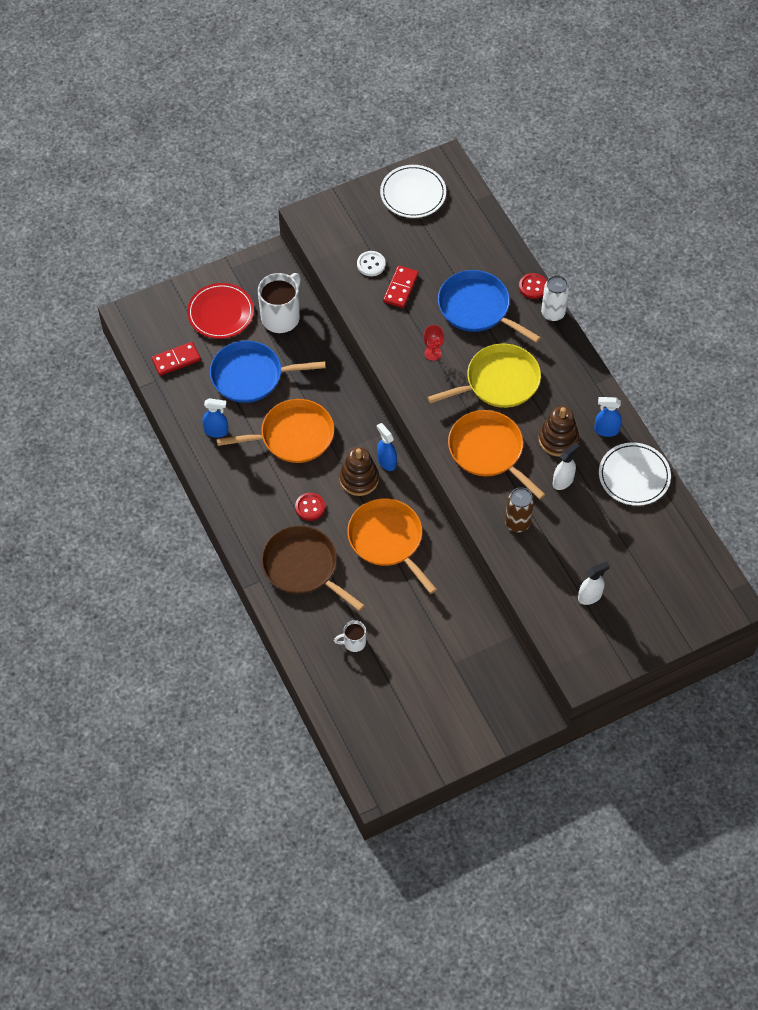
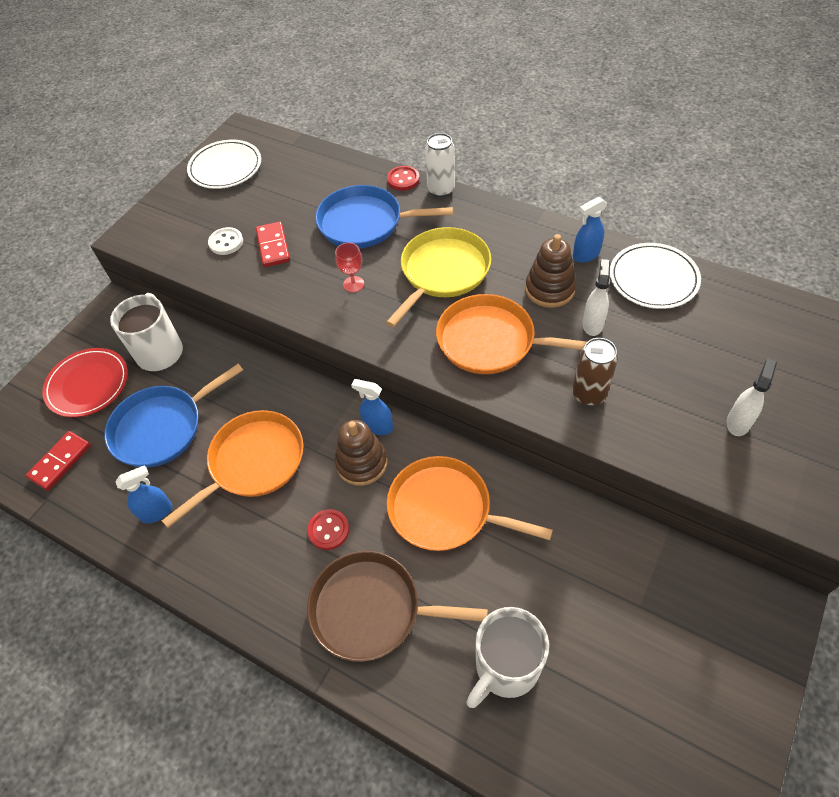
camera: 30 degrees left, 5 degrees down
white mug [334,620,366,652] -> white mug [466,607,549,708], size x1.94

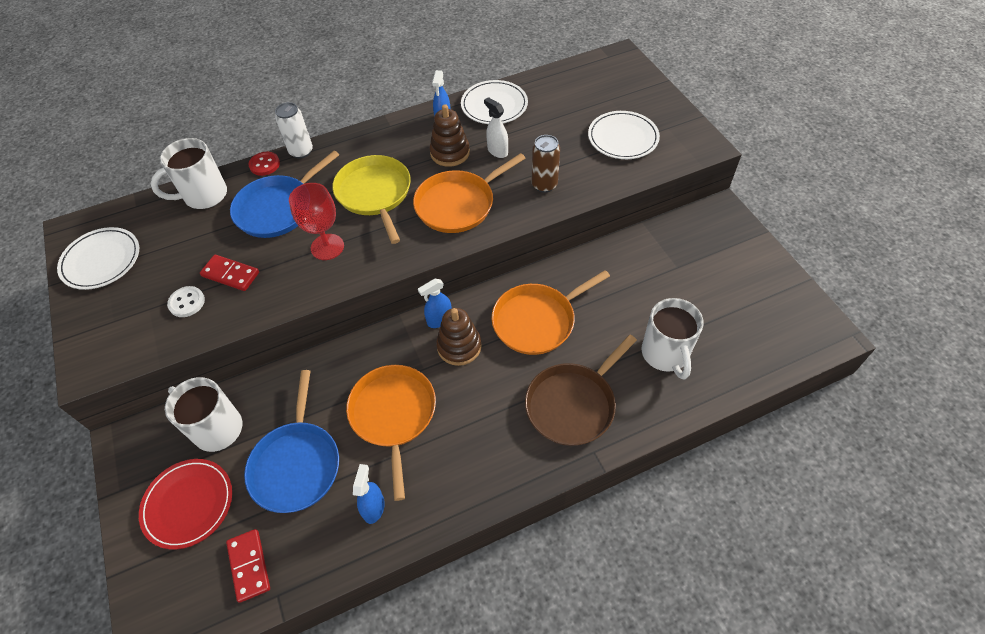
camera: 55 degrees left, 0 degrees up
red button [307,509,349,550] -> none
red goblet [335,243,364,292] -> red goblet [289,183,344,260], size x1.71
white spray bottle [726,358,777,436] -> white plate [588,111,660,159]
none -> white mug [151,138,227,209]

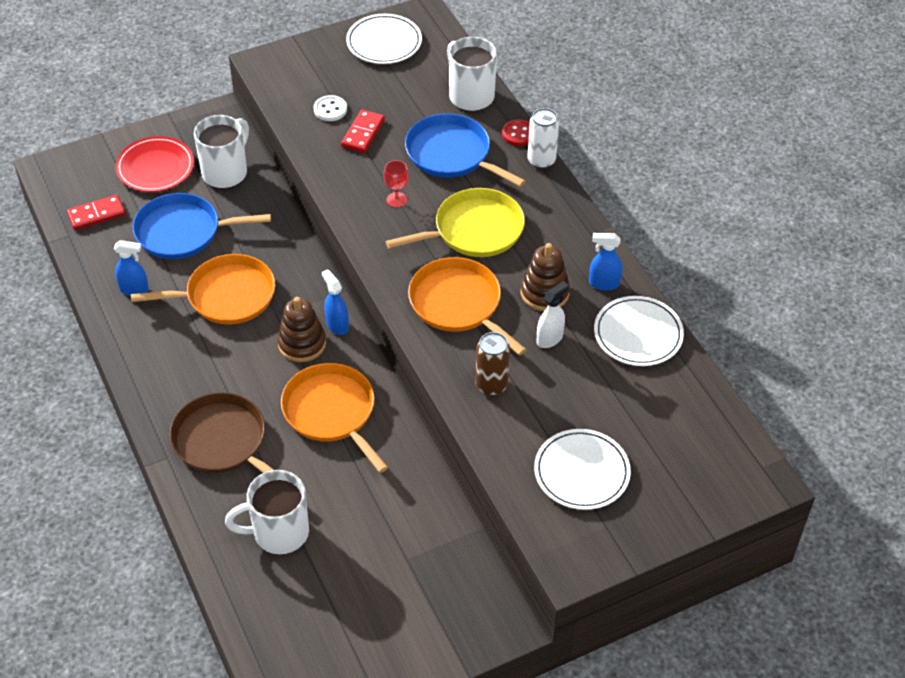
camera: 85 degrees right, 5 degrees down
red goblet [289,183,344,260] -> red goblet [383,160,409,208], size x0.58

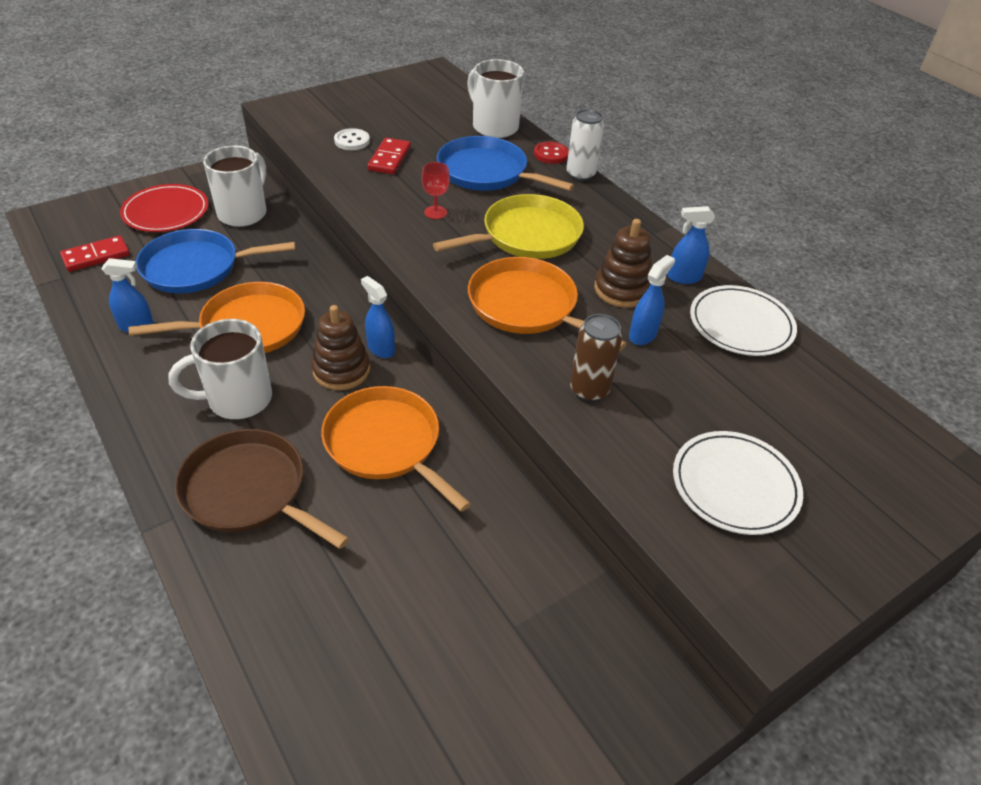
camera: 10 degrees left, 5 degrees down
white mug [225,470,309,554] -> white mug moved to [168,319,272,419]
white plate [346,14,422,64] -> none
white spray bottle [537,281,569,348] -> blue spray bottle [629,255,675,345]

